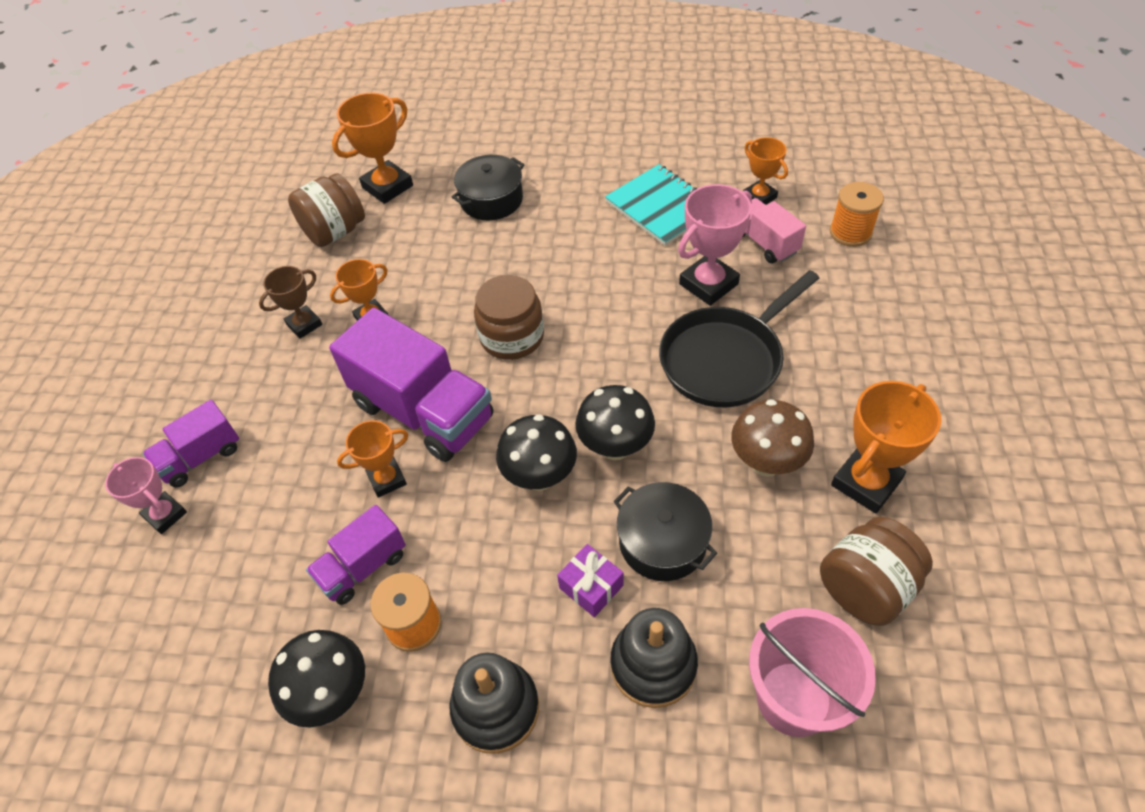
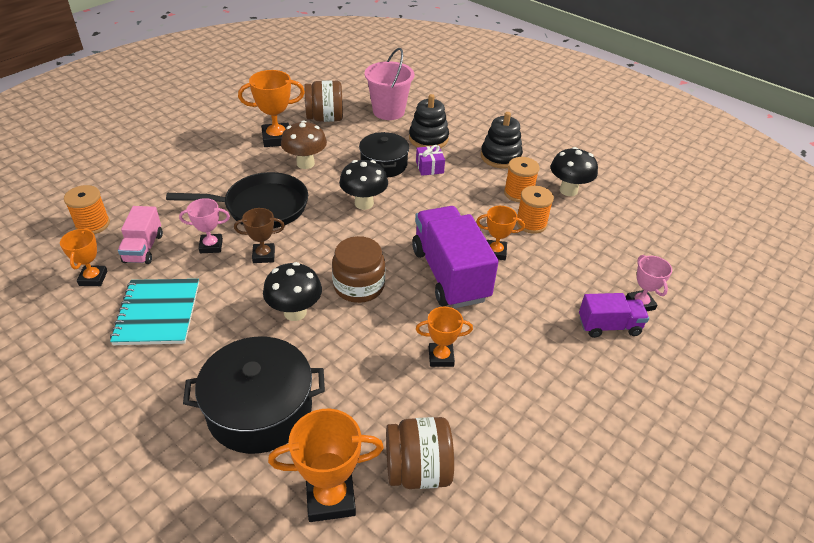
camera: 150 degrees left, 10 degrees down
brown trophy [259,266,322,339] -> brown trophy moved to [234,208,285,263]
purple truck [306,505,406,605] -> orange spool [516,186,554,234]
black pot [452,155,524,220] -> black pot [183,337,325,454], size x1.52
black mushroom [496,414,577,491] -> black mushroom moved to [263,262,322,321]
pink trophy [678,184,752,306] -> pink trophy [179,198,230,253], size x0.63

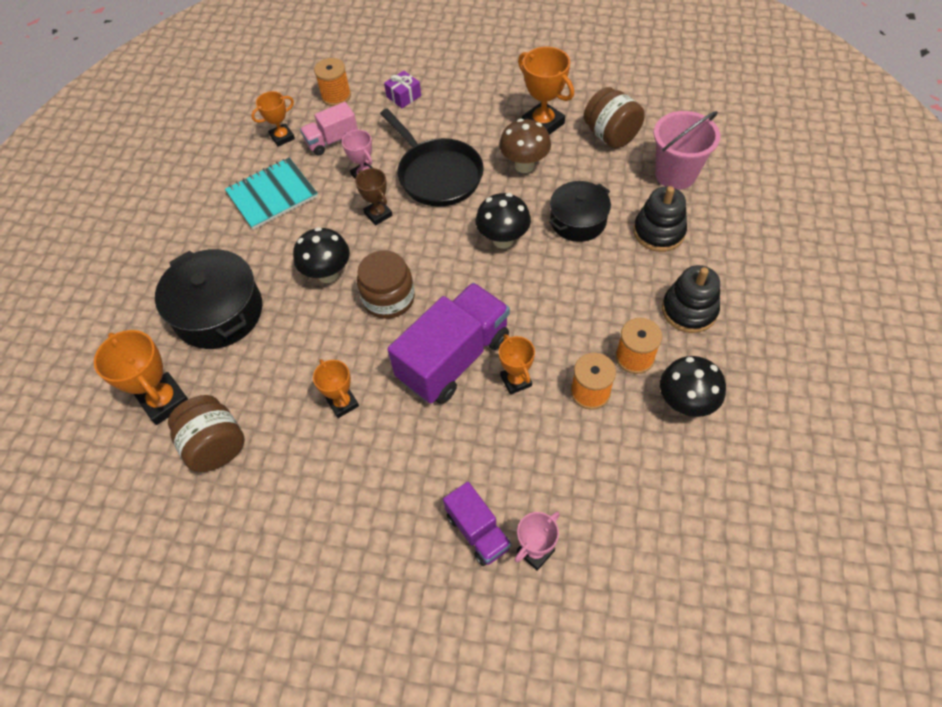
camera: 65 degrees right, 15 degrees up
purple gift [416,145,445,176] -> purple gift moved to [384,70,421,108]

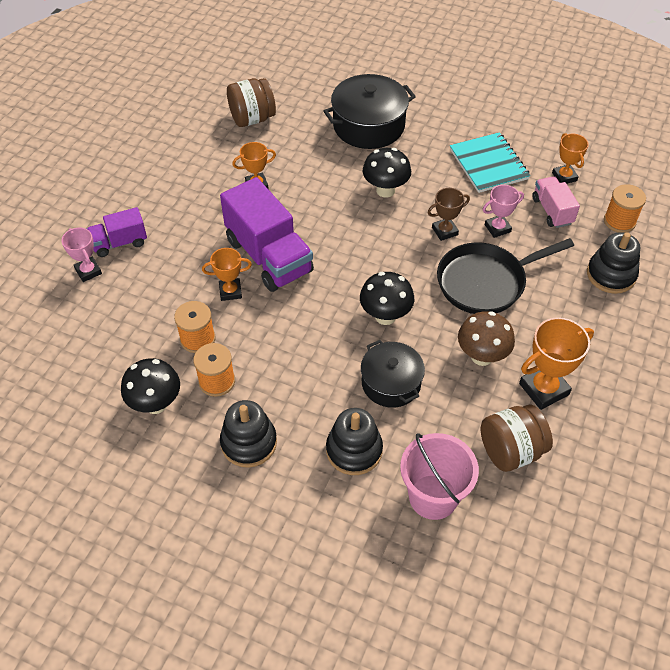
camera: 100 degrees right, 5 degrees down
orange trophy [94,330,188,425] -> none
brown jar [357,250,415,319] -> none
purple gift [384,70,421,108] -> black stacking toy [587,232,640,294]

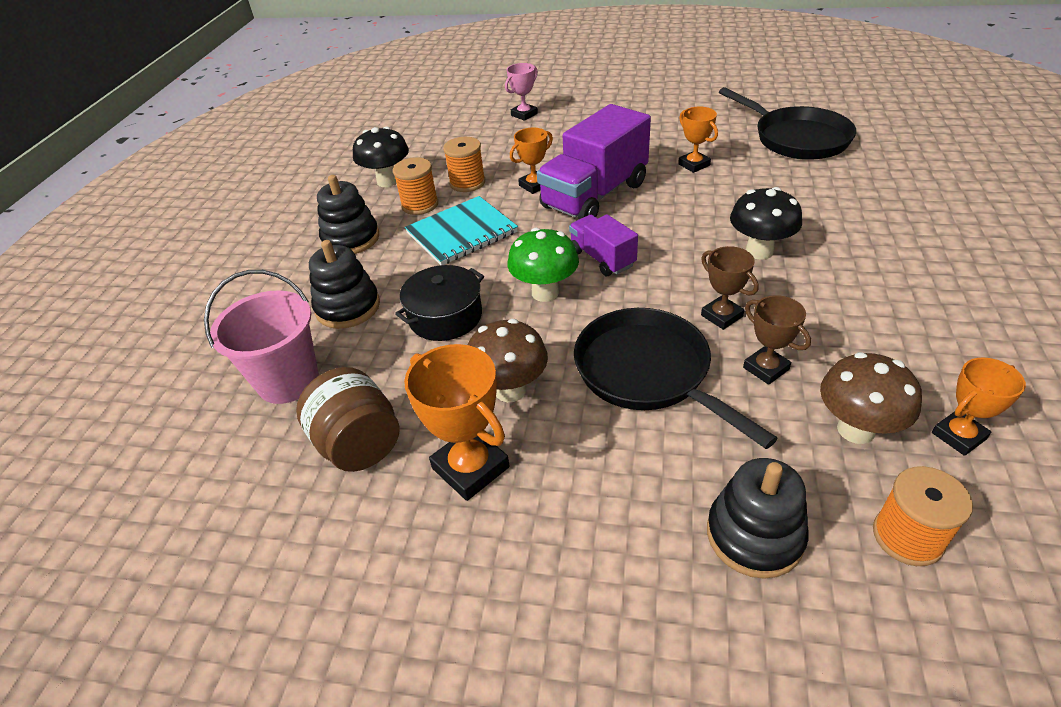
camera: 80 degrees right, 10 degrees down
purple truck [87,207,147,257] -> purple truck moved to [569,214,638,276]
orange trophy [202,248,252,301] -> orange trophy turned 75 degrees clockwise [510,128,553,194]
brown jar [227,78,276,127] -> black pan [719,87,856,160]
black pot [324,74,416,149] -> none
black mushroom [360,272,414,325] -> green mushroom [507,228,579,302]
turquoise notebook [450,132,530,193] -> turquoise notebook moved to [405,196,518,265]
pink trophy [482,185,524,238] -> brown trophy [743,295,811,385]
pink truck [532,176,580,228] -> brown mushroom [820,352,922,444]

